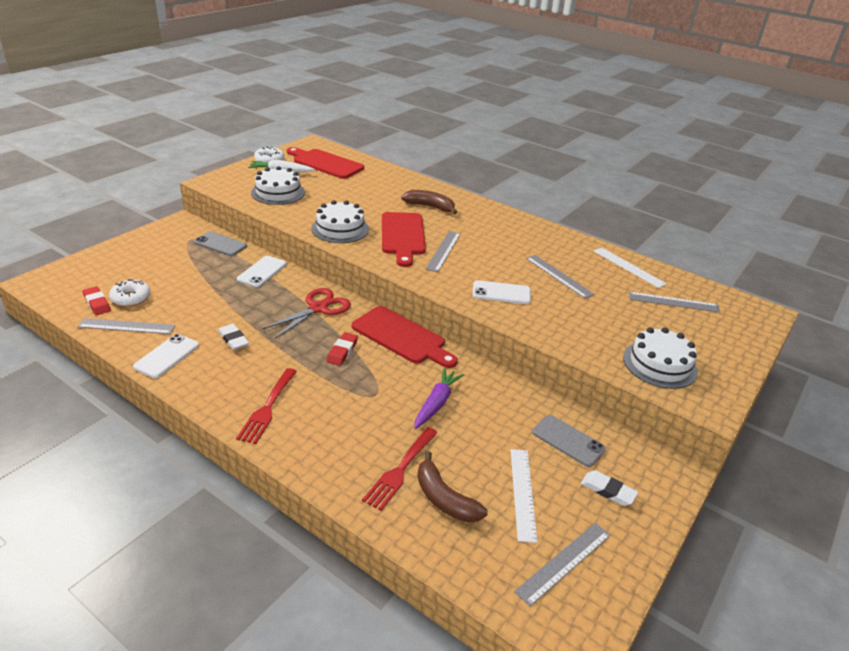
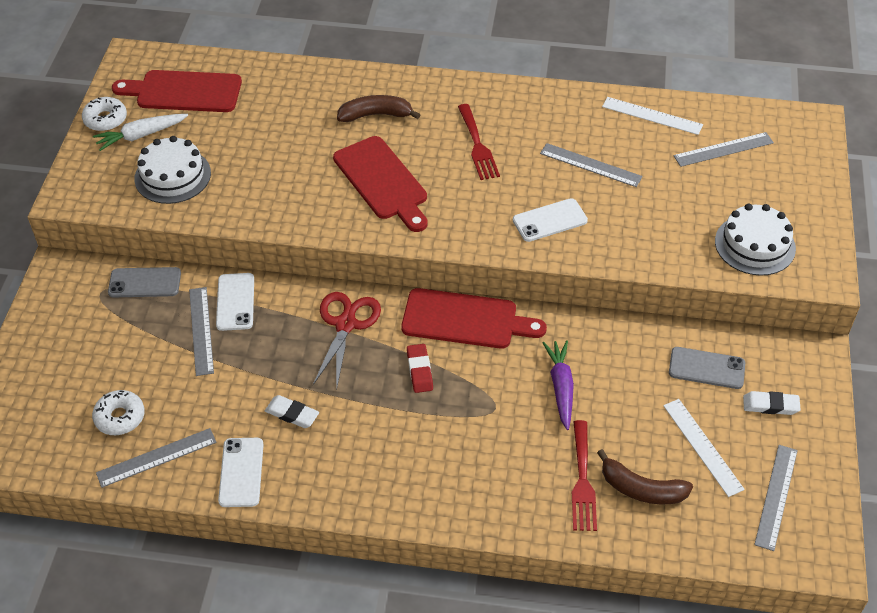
camera: 25 degrees left, 15 degrees up
red eraser [83,286,111,315] -> none
red fork [236,368,297,444] -> red fork moved to [458,104,500,180]
white cake [311,200,369,243] -> none
grey ruler [426,231,461,272] -> grey ruler moved to [189,287,214,376]

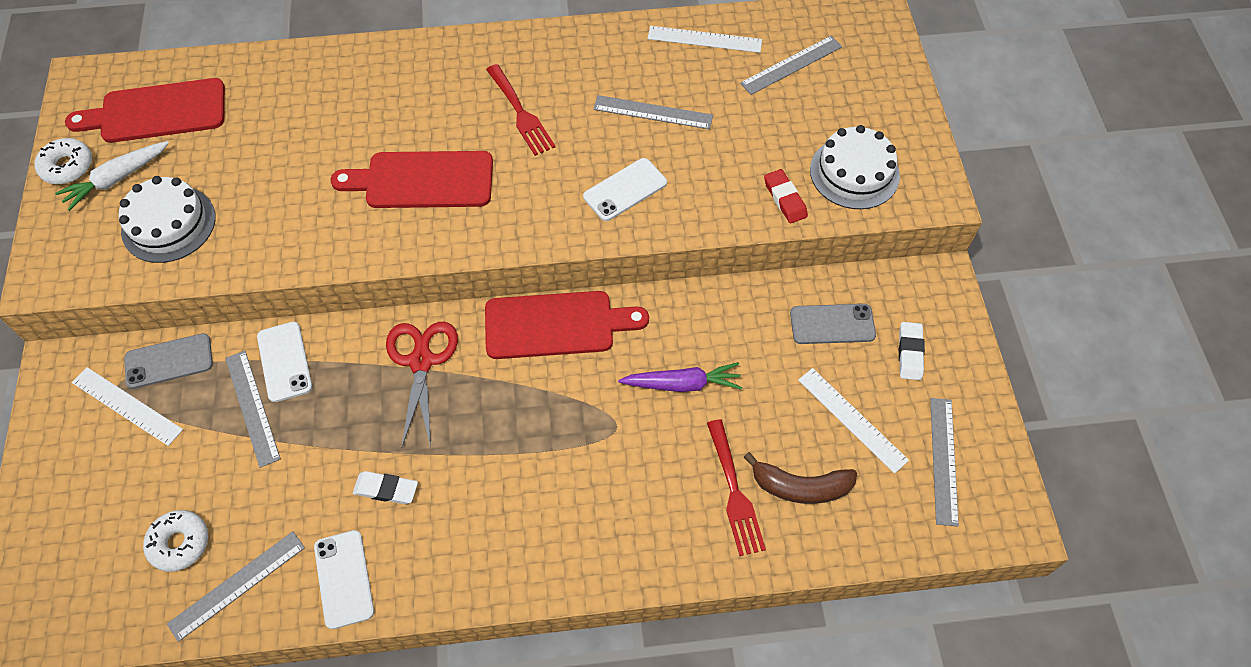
camera: 15 degrees left, 10 degrees up
red cutting board [333,136,428,232] -> red cutting board turned 135 degrees clockwise [331,151,493,208]
brown banana [337,95,420,122] -> none
red eraser [407,344,433,393] -> red eraser moved to [764,169,808,223]
purple carrot [542,340,574,430] -> purple carrot turned 105 degrees clockwise [618,362,742,392]
white eraser [743,391,801,415] -> white eraser turned 75 degrees counterclockwise [899,322,925,380]
none -> white ruler [72,367,183,446]

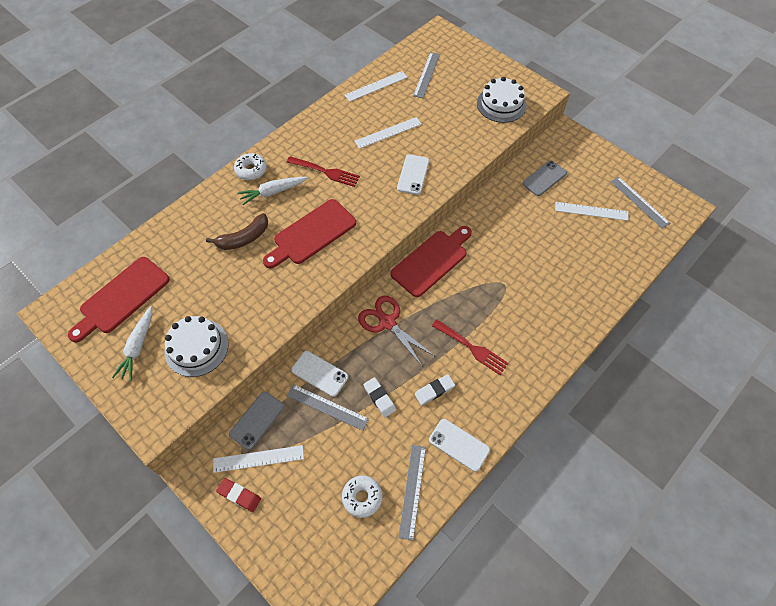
camera: 40 degrees left, 0 degrees up
white donut [34,138,92,184] -> white donut moved to [234,153,267,180]
grey ruler [593,95,713,130] -> white ruler [354,117,422,149]
purple carrot [618,362,742,392] -> none
red fork [707,419,766,556] -> red fork moved to [432,320,509,375]
brown banana [744,452,857,504] -> brown banana moved to [206,213,268,250]
red eraser [764,169,808,223] -> red eraser moved to [216,478,261,512]
white eraser [899,322,925,380] -> white eraser moved to [363,377,396,417]
none -> white carrot [238,177,308,205]

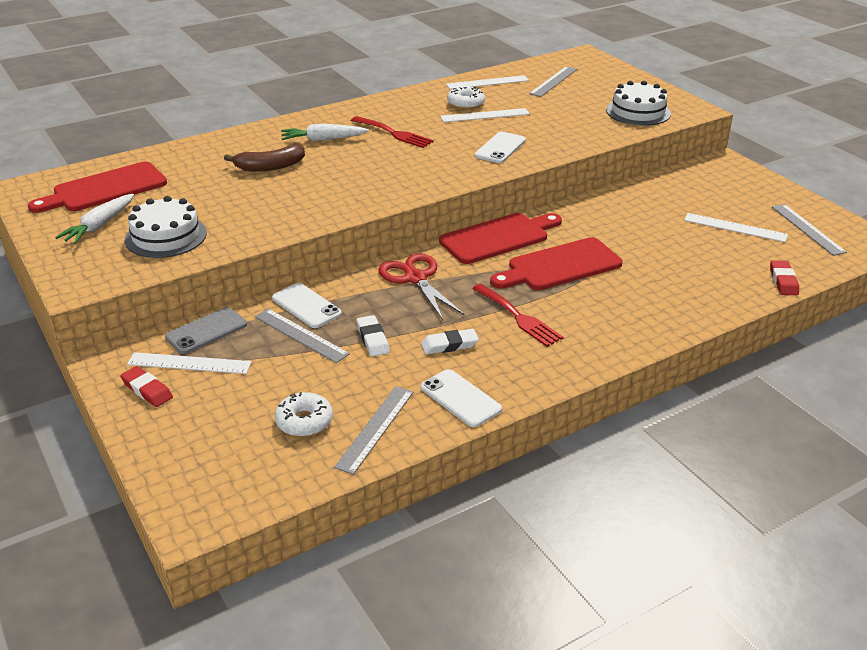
camera: 15 degrees right, 25 degrees down
white donut [234,153,267,180] -> white donut moved to [447,86,485,110]
red cutting board [263,199,356,268] -> red cutting board moved to [490,237,622,290]
grey phone [523,161,567,196] -> none
none -> red eraser [770,260,799,295]

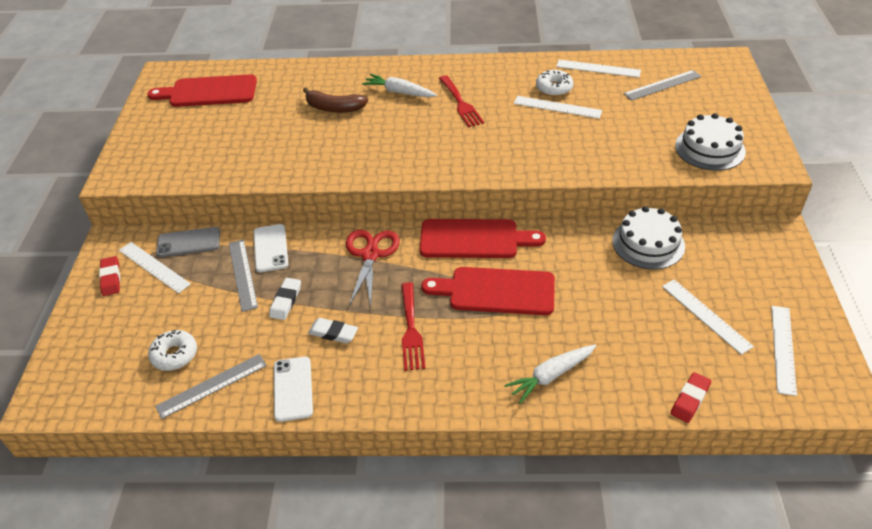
camera: 35 degrees right, 10 degrees up
white carrot [55,194,134,244] -> white carrot moved to [504,345,596,404]
white cake [125,196,207,258] -> white cake moved to [612,206,685,269]
white phone [474,132,526,163] -> none
grey ruler [772,204,847,256] -> white ruler [771,306,797,396]

